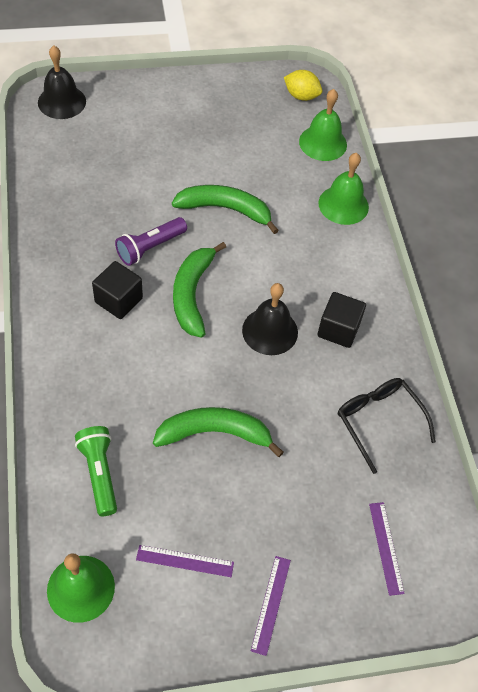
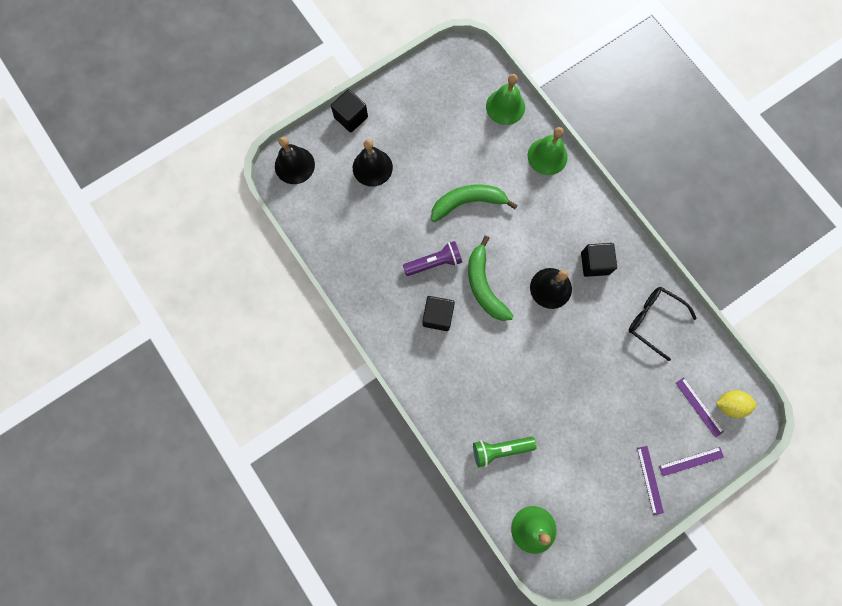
camera: 20 degrees left, 20 degrees up
green flashlight [75,426,117,516] -> green flashlight turned 60 degrees counterclockwise [473,437,537,467]
purple flashlight [115,217,187,266] -> purple flashlight turned 135 degrees counterclockwise [403,241,462,276]
purple ruler [136,545,234,577] -> purple ruler moved to [659,447,724,476]
green banana [153,407,284,457] -> none
yellow lemon [284,70,322,101] -> yellow lemon moved to [716,390,757,418]
none -> black cube [331,89,368,133]
none -> black bell [353,139,393,187]

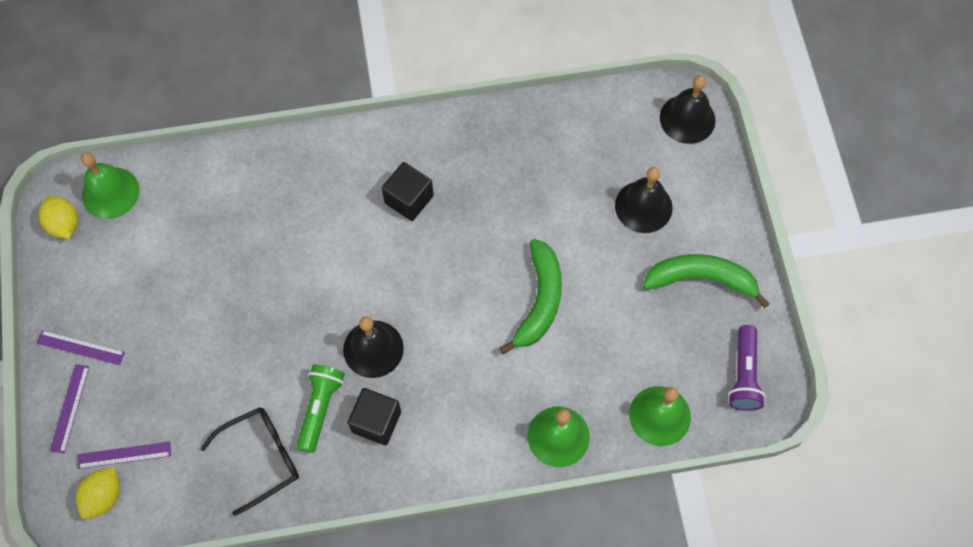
camera: 115 degrees right, 10 degrees down
black cube [331,89,368,133] -> none
purple flashlight [403,241,462,276] -> purple flashlight moved to [728,325,765,411]
green banana [468,236,513,321] -> green banana moved to [643,254,770,308]
green flashlight [473,437,537,467] -> green flashlight moved to [296,364,345,453]
none -> yellow lemon [39,196,78,239]

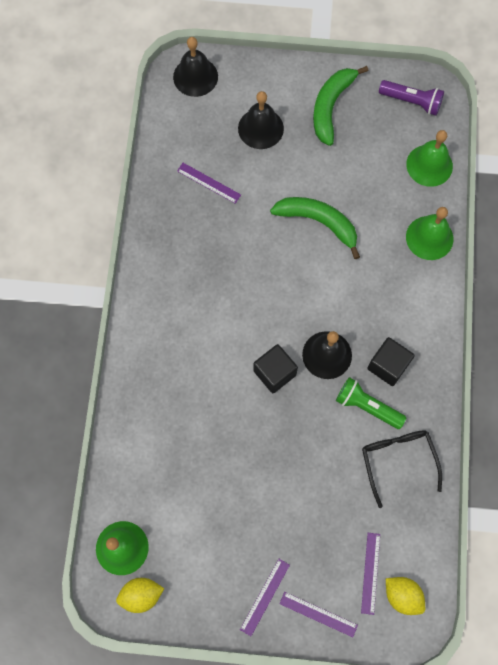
camera: 75 degrees left, 5 degrees up
black cube [382,162,433,221] -> black cube moved to [253,344,298,393]
none -> purple ruler [177,163,241,204]

